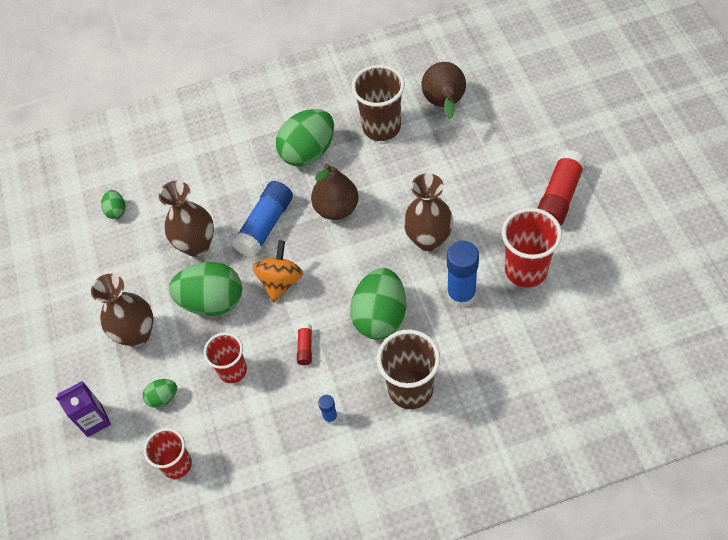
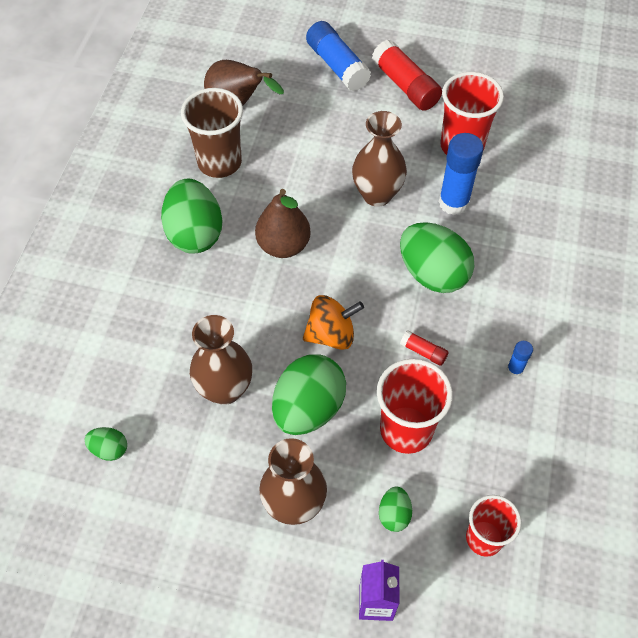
camera: 65 degrees left, 0 degrees up
red cup [204,332,247,383] -> red cup [377,359,453,454], size x1.52
blue glue stick [232,181,293,258] -> blue glue stick moved to [306,21,371,91]
orange spinning top [253,240,303,302] -> orange spinning top turned 120 degrees clockwise [303,295,364,350]
brown cup [377,329,440,409] -> none

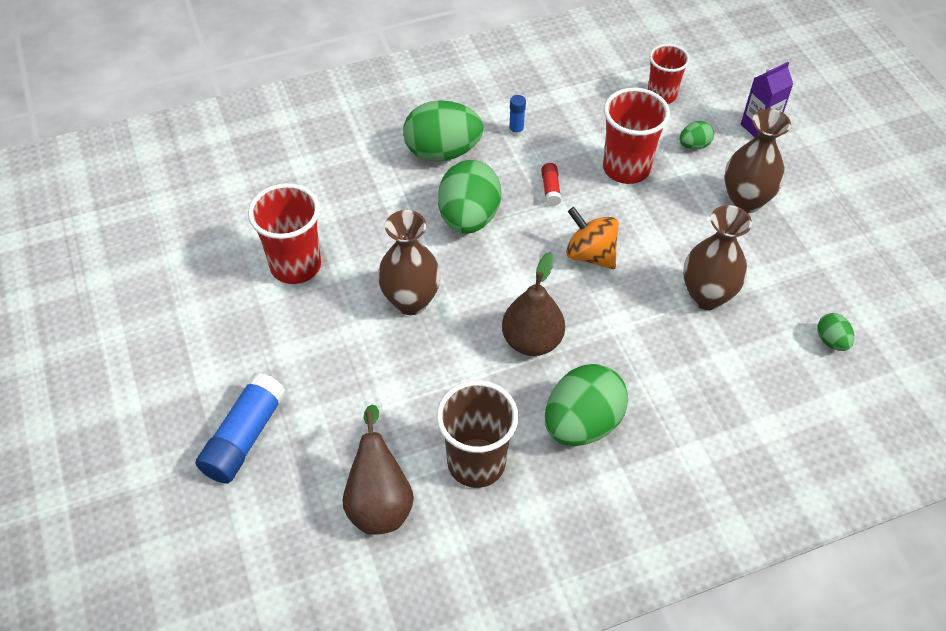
camera: 125 degrees left, 5 degrees down
green egg [272,355,346,435] -> green egg moved to [403,100,484,162]
red glue stick [372,40,442,111] -> none
blue glue stick [439,133,483,215] -> none

